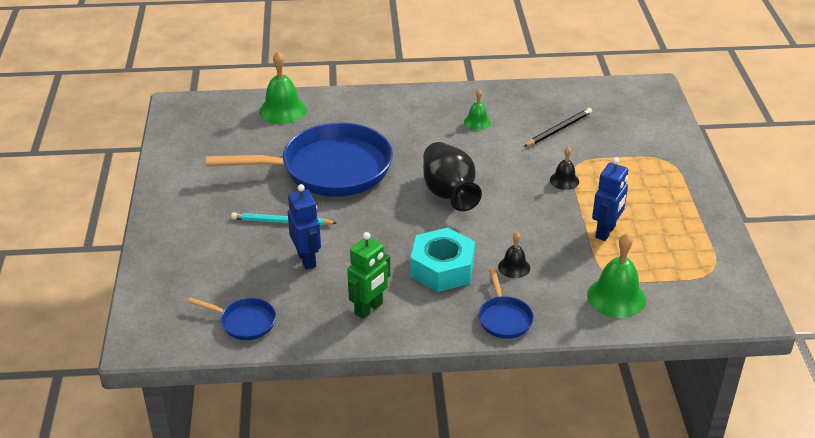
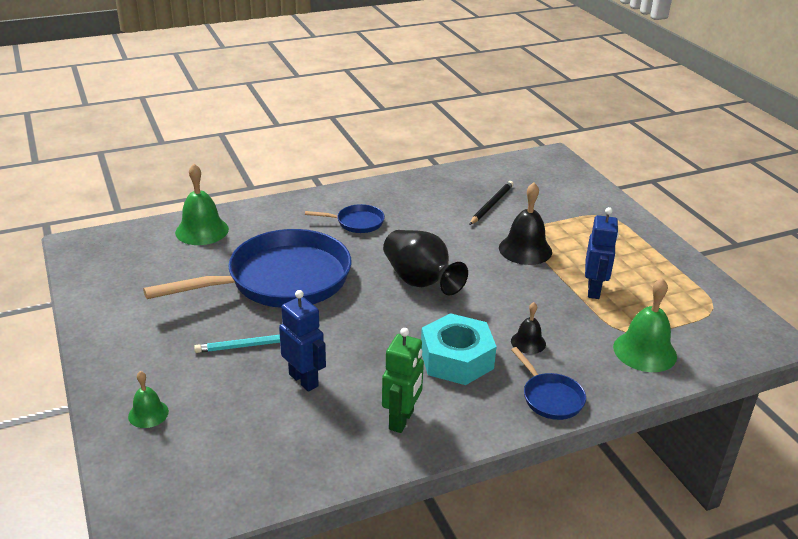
camera: 20 degrees left, 5 degrees down
blue pan [188,298,276,340] -> blue pan moved to [305,204,385,233]
green bell [464,89,491,130] -> green bell moved to [128,371,169,428]
black bell [550,147,579,190] -> black bell [499,183,552,265], size x1.76

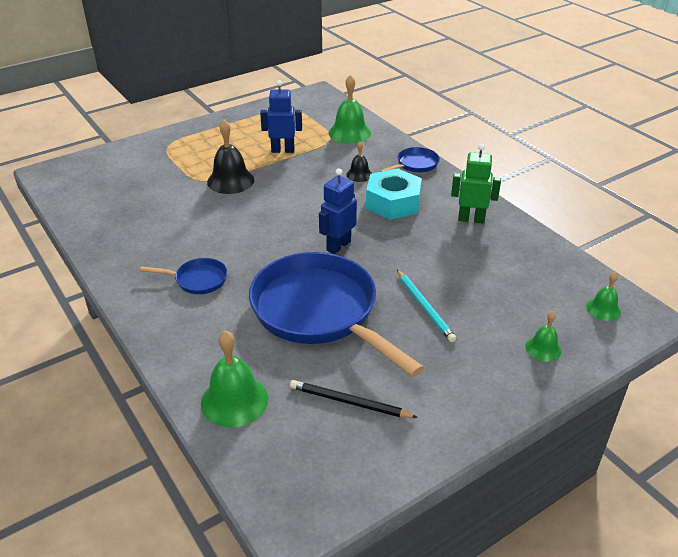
camera: 100 degrees left, 5 degrees up
blue robot [279,290,326,392] -> blue robot moved to [319,168,357,254]
blue pan [305,204,385,233] -> blue pan turned 105 degrees clockwise [140,258,228,294]
black vase [383,230,468,296] -> none
black pencil [469,181,514,225] -> black pencil moved to [290,380,418,418]
none -> green bell [586,272,621,321]

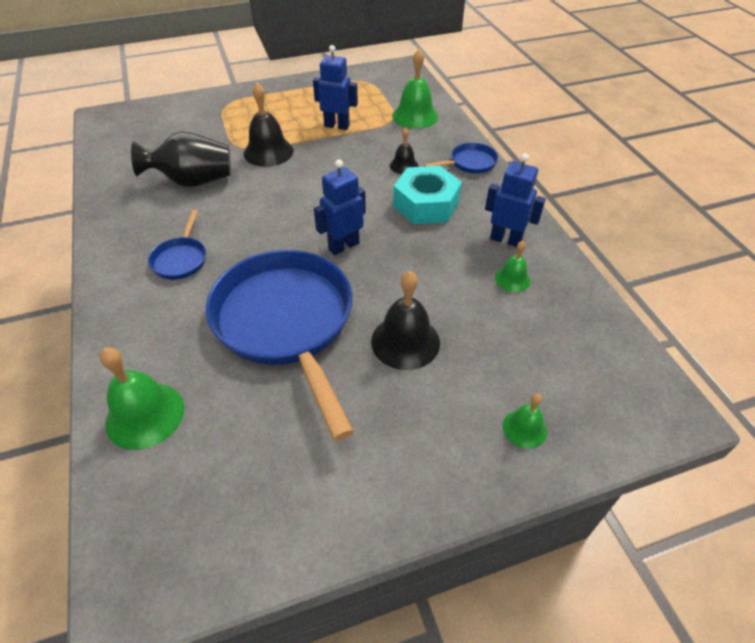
camera: 15 degrees right, 10 degrees up
blue pan [140,258,228,294] -> blue pan turned 75 degrees clockwise [148,210,206,280]
black pencil [290,380,418,418] -> none
turquoise pencil [397,270,456,342] -> black bell [371,271,440,370]
green robot [451,144,501,224] -> blue robot [485,153,546,247]
green bell [586,272,621,321] -> green bell moved to [495,241,531,292]
none -> black vase [131,131,231,187]

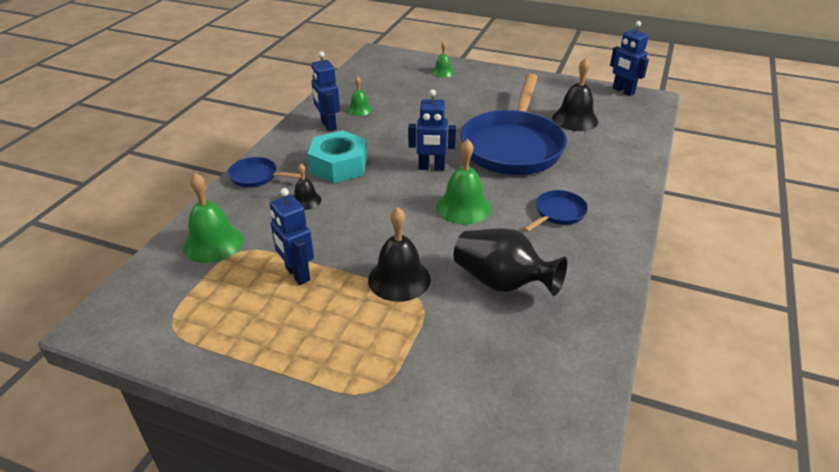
camera: 140 degrees left, 10 degrees down
green bell [100,347,184,450] -> green bell moved to [436,139,491,225]
black bell [371,271,440,370] -> black bell moved to [552,58,598,131]
none -> blue robot [610,21,649,96]

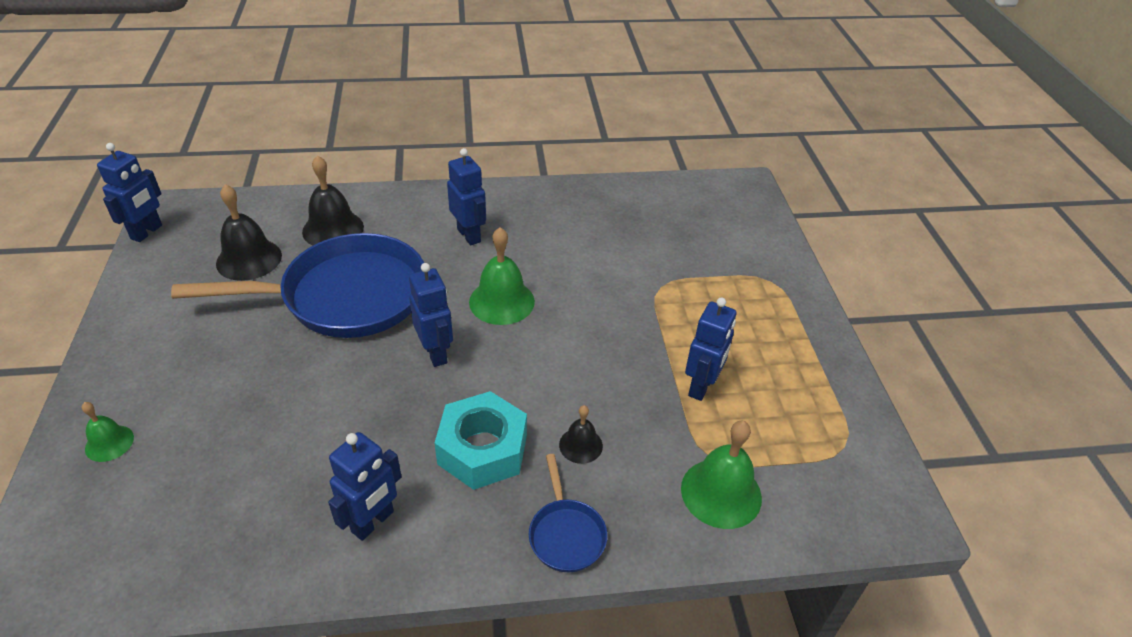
camera: 120 degrees left, 5 degrees up
green bell [347,76,372,116] -> none
black bell [368,207,431,302] -> black bell moved to [302,155,364,246]
black vase [454,228,567,296] -> none
blue pan [523,190,588,232] -> blue robot [447,148,486,245]

